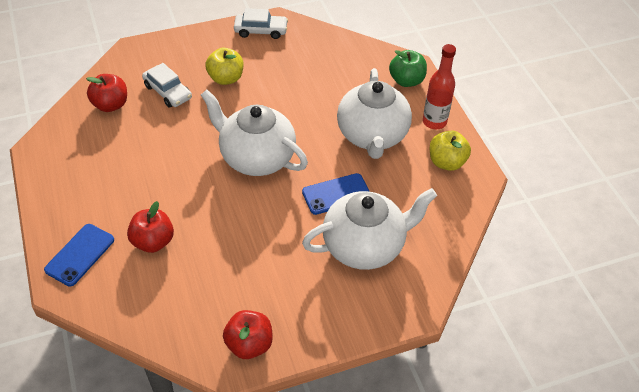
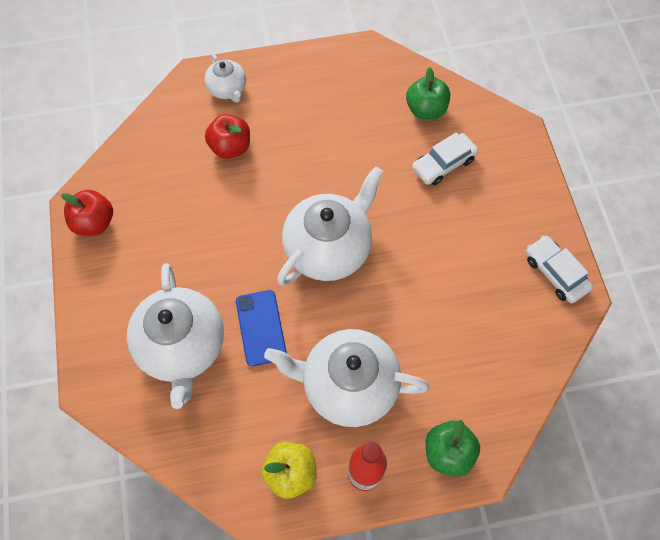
camera: 100 degrees right, 15 degrees up
blue phone [44,224,114,286] -> white teapot [204,53,246,103]
red apple [86,74,127,112] -> green apple [406,67,450,120]
yellow apple [205,48,243,85] -> none
white car [234,8,288,39] -> white car turned 135 degrees clockwise [526,235,593,303]

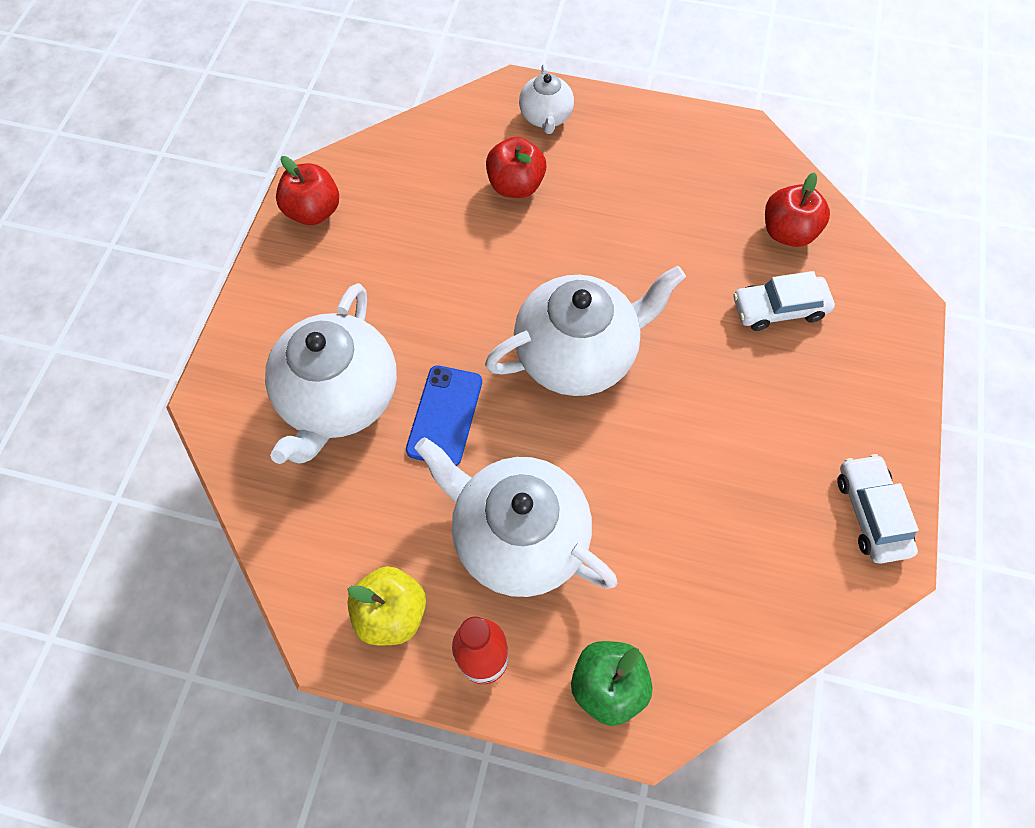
camera: 25 degrees right, 0 degrees up
green apple [406,67,450,120] -> red apple [765,172,830,247]

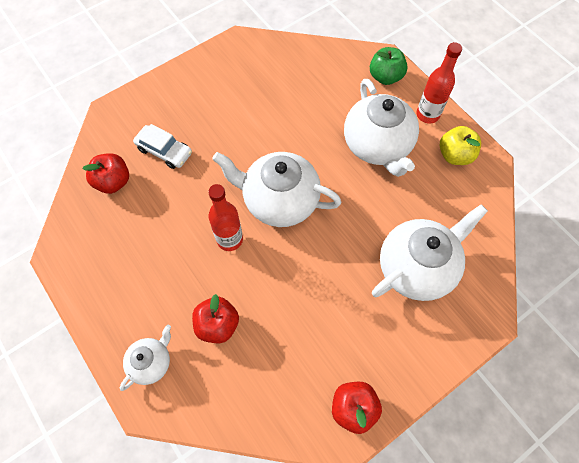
camera: 140 degrees left, 0 degrees up
blue phone [406,365,482,466] -> none
white car [837,454,919,563] -> none
none -> red bottle [208,184,243,251]

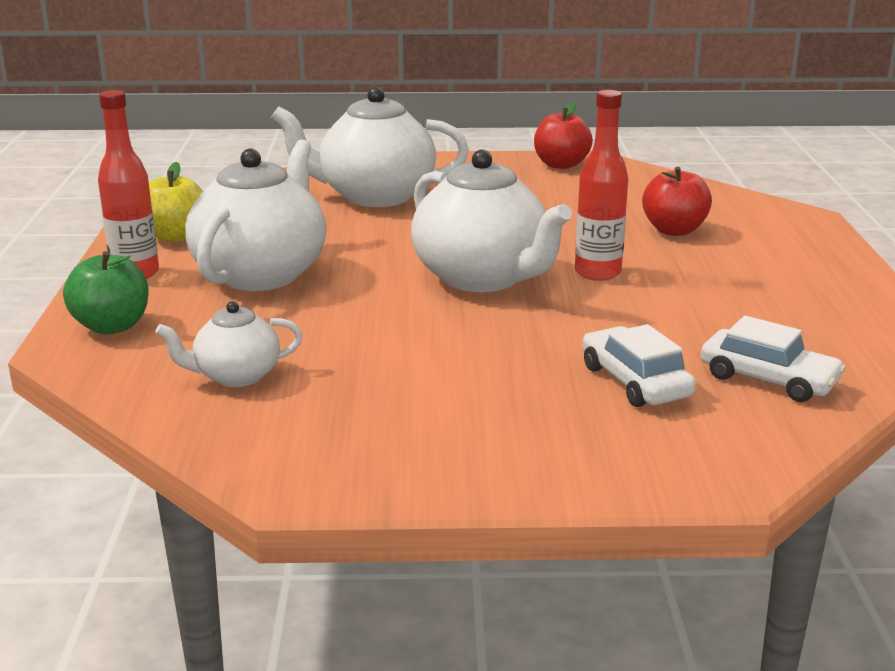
camera: 145 degrees left, 40 degrees down
red apple [82,153,129,194] -> white car [701,316,846,402]
white teapot [120,325,171,391] -> white teapot moved to [155,301,303,387]

